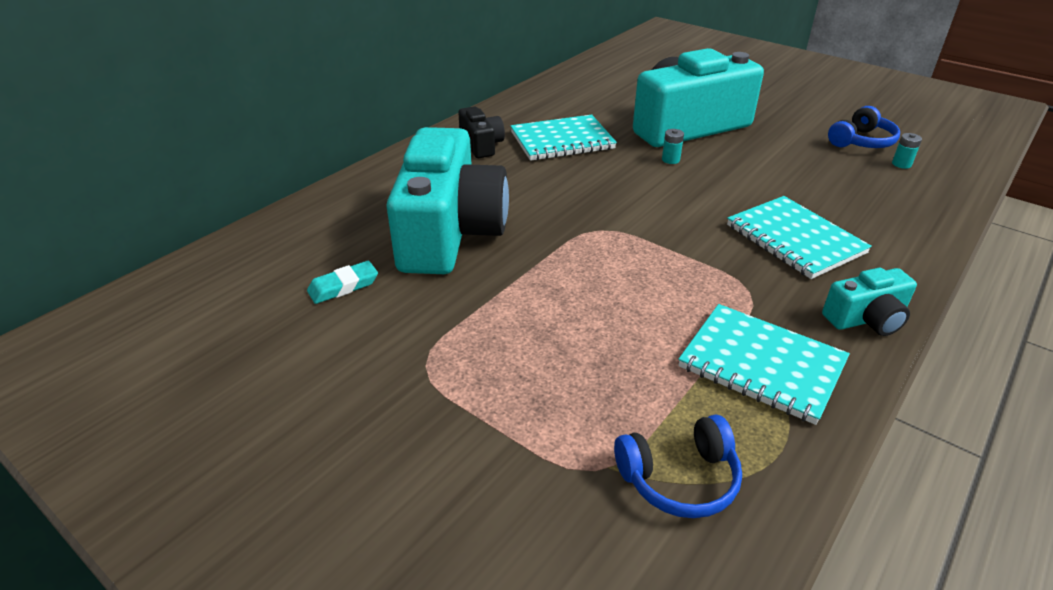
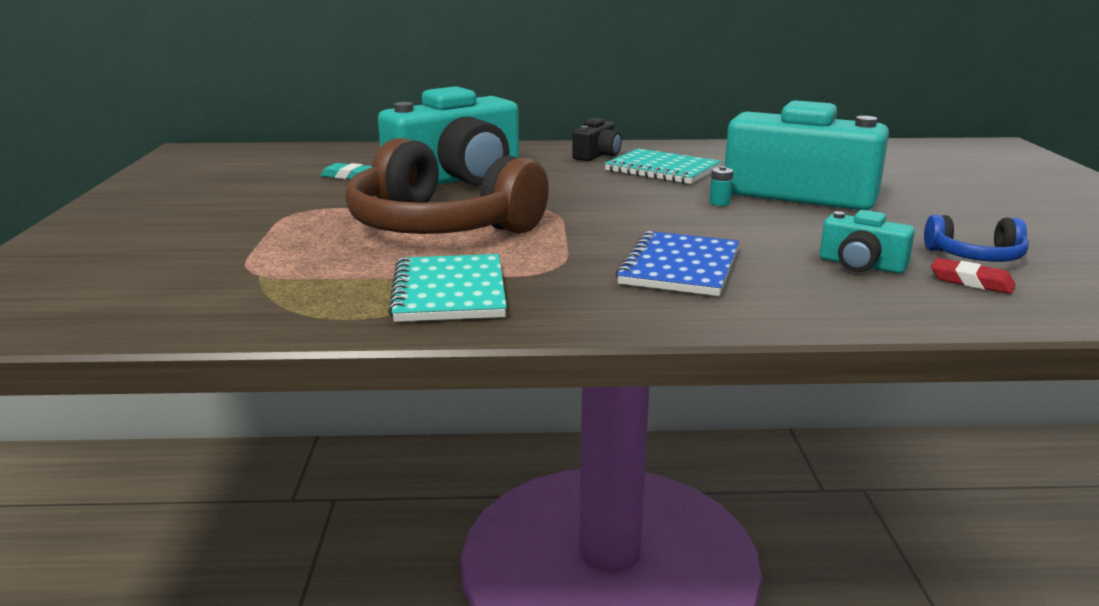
camera: 50 degrees right, 15 degrees down
blue headphones [614,414,742,518] -> none
turquoise notebook [727,196,872,279] -> blue notebook [616,231,739,296]
turquoise camera [822,268,917,336] -> turquoise camera moved to [820,210,915,274]
turquoise battery [892,133,922,169] -> red eraser [931,258,1016,294]
none -> brown headphones [345,138,549,234]

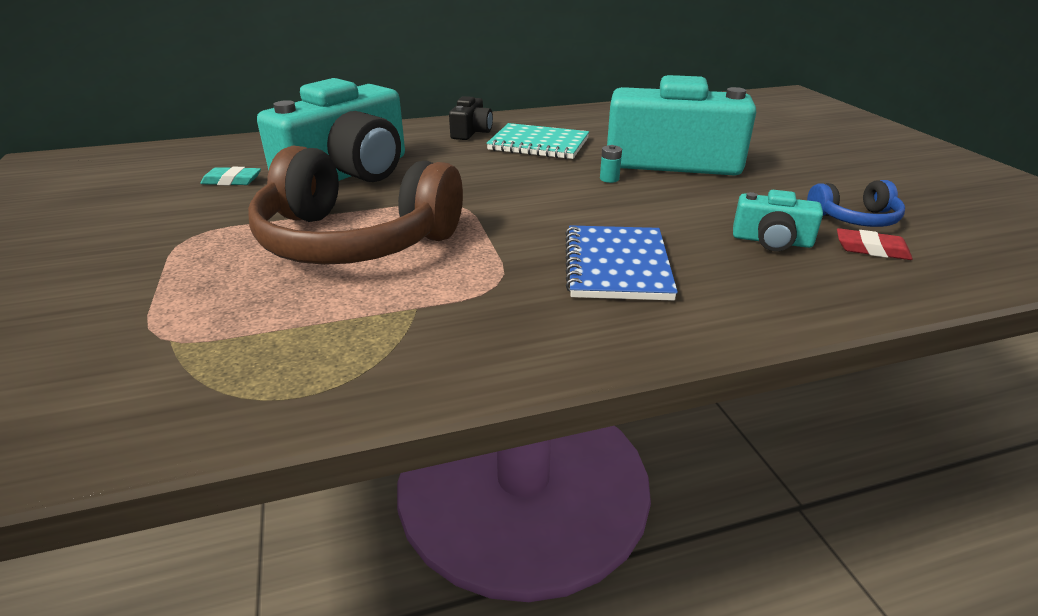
camera: 15 degrees left, 10 degrees up
turquoise notebook [388,254,507,322] -> none

